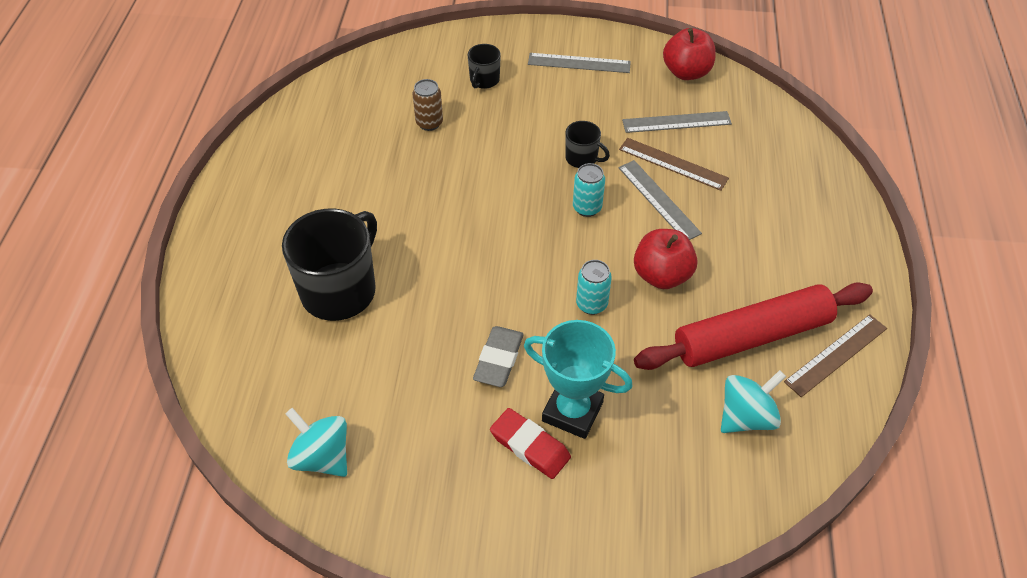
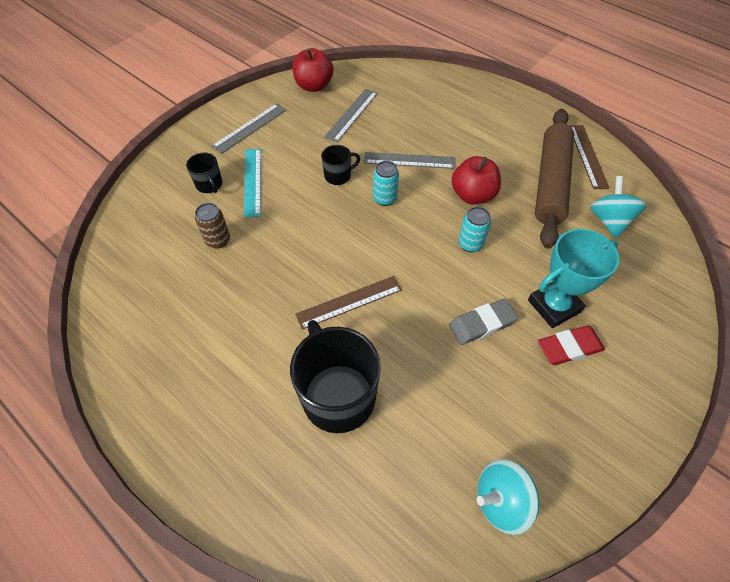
camera: 55 degrees left, 5 degrees up
grey eraser [473,326,524,387] -> grey eraser turned 75 degrees counterclockwise [449,299,518,345]
brown ruler [619,138,729,191] -> brown ruler moved to [295,276,402,330]
red rolling pin [634,282,873,370] -> brown rolling pin [535,109,574,249]
none -> turquoise ruler [244,148,261,218]

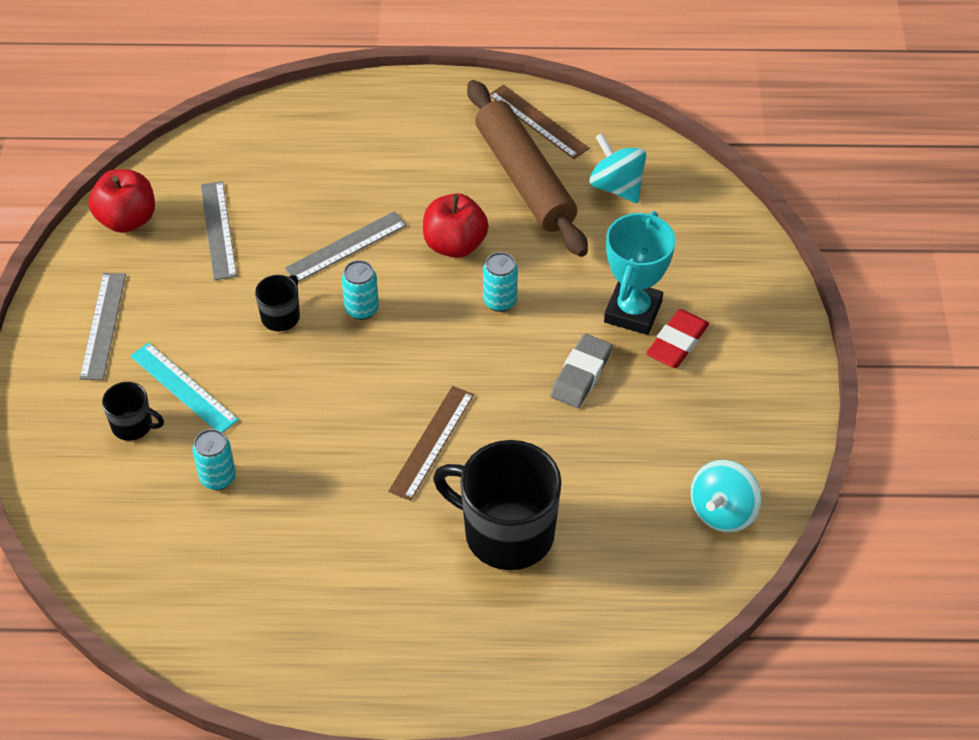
camera: 40 degrees left, 5 degrees down
brown can [195,203,230,249] -> turquoise can [192,429,236,490]

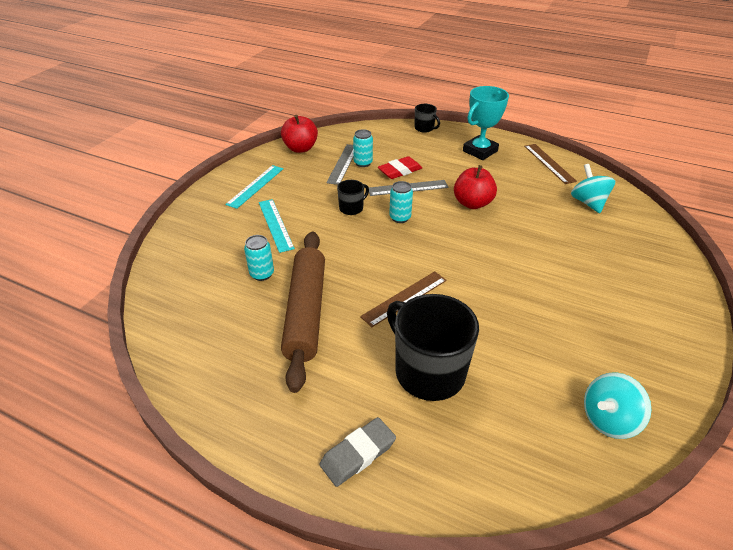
camera: 25 degrees right, 10 degrees down
grey ruler [79,273,126,380] -> turquoise ruler [225,165,283,209]
black mug [102,382,164,441] -> black mug moved to [414,104,440,133]
brown rolling pin [467,80,588,257] -> brown rolling pin moved to [281,231,325,393]
turquoise can [483,252,518,312] -> turquoise can moved to [353,129,373,167]
grey eraser [551,334,612,408] -> grey eraser moved to [319,417,396,487]
turquoise trophy [604,211,676,335] -> turquoise trophy moved to [463,86,509,160]
red eraser [646,309,709,368] -> red eraser moved to [378,156,422,179]

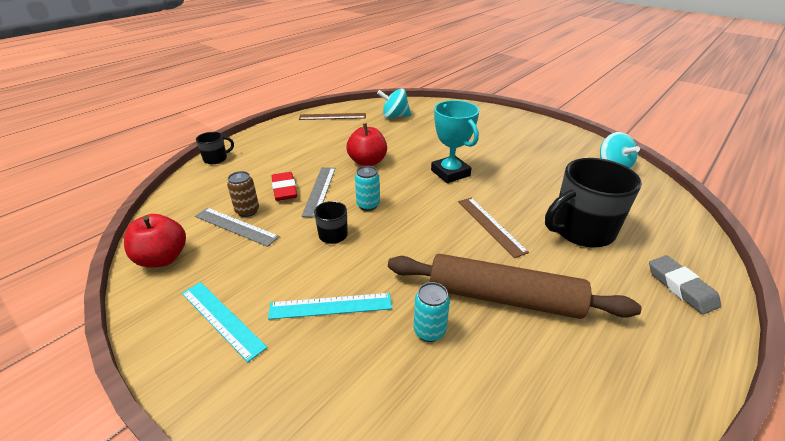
camera: 75 degrees left, 5 degrees down
turquoise can [353,129,373,167] -> brown can [227,171,259,217]
turquoise trophy [463,86,509,160] -> turquoise trophy moved to [431,100,479,183]

